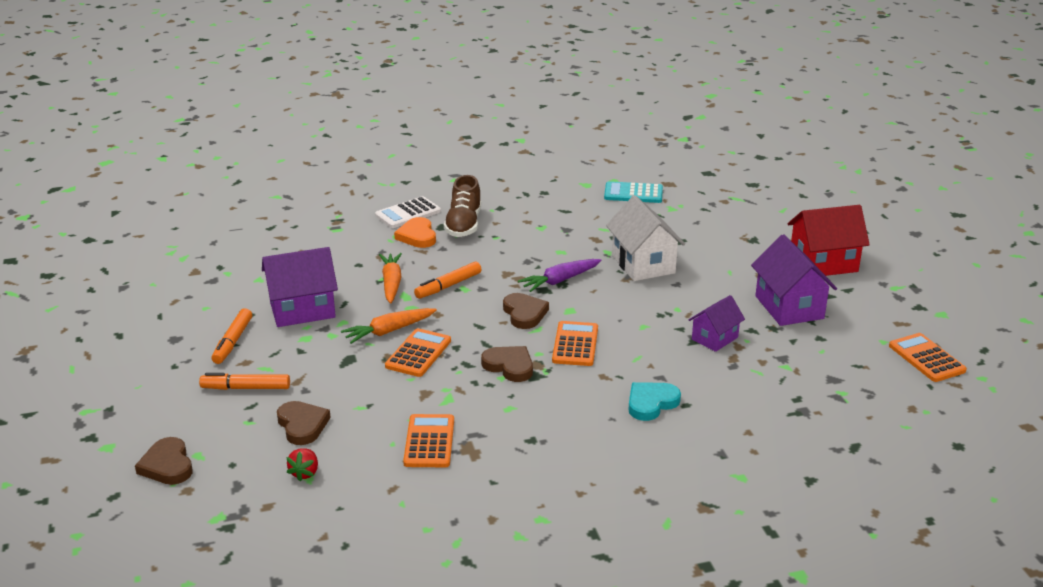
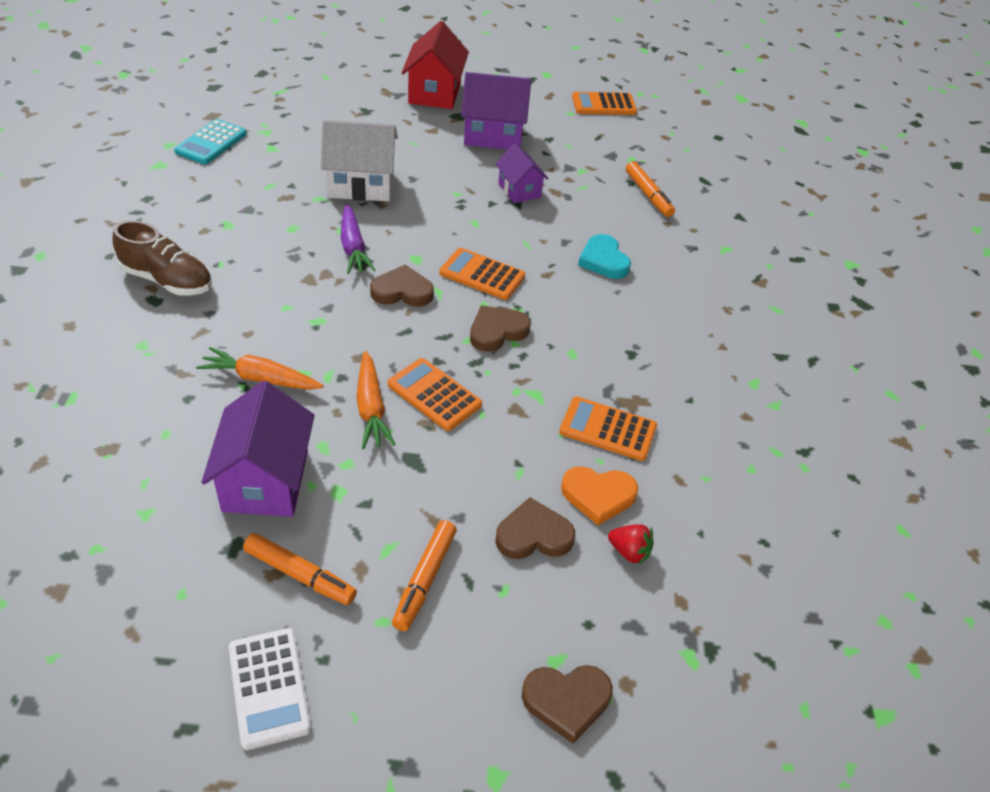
camera: 75 degrees left, 15 degrees up
white calculator [375,196,441,228] -> white calculator moved to [229,628,311,750]
orange heart [394,217,436,248] -> orange heart moved to [561,466,638,526]
orange marker [414,261,482,299] -> orange marker moved to [626,161,675,217]

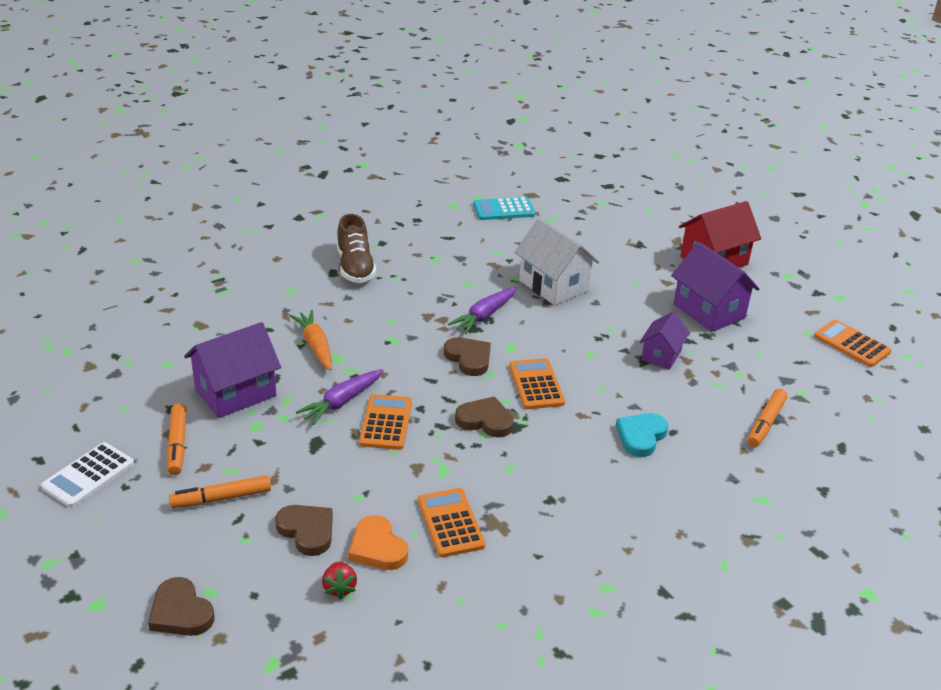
camera: 55 degrees right, 10 degrees down
orange carrot [356,351,396,449] -> purple carrot [296,369,383,425]

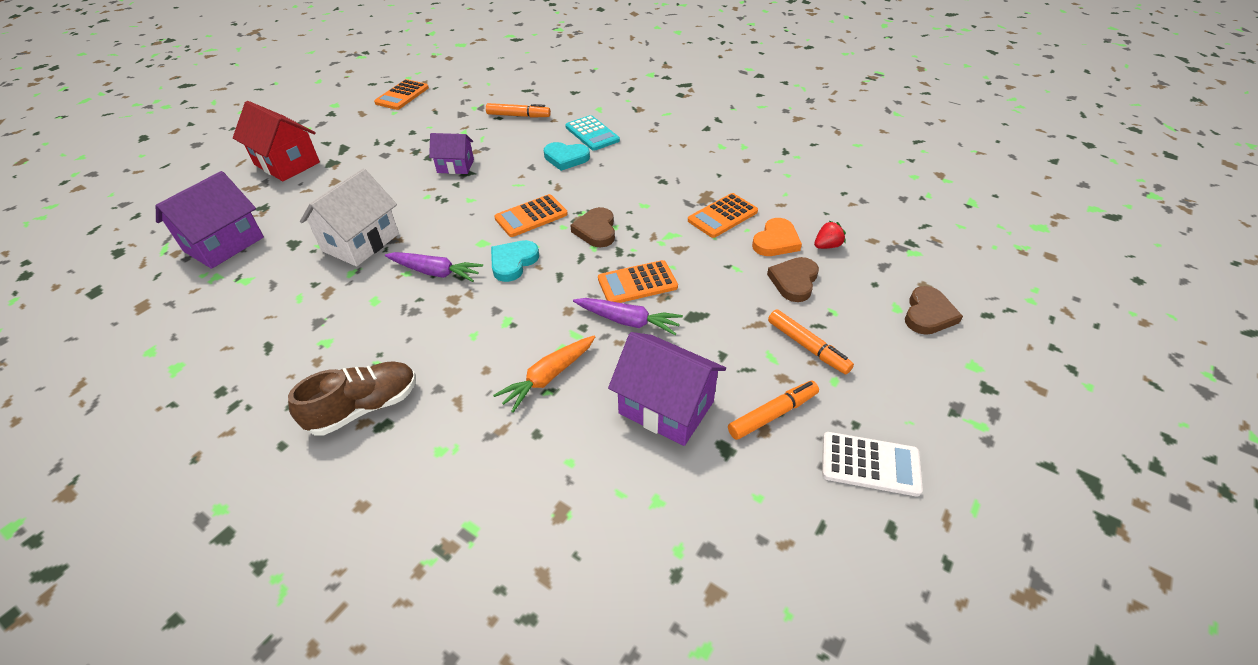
camera: 110 degrees left, 10 degrees up
brown heart [444,337,491,376] -> turquoise heart [491,240,539,282]
turquoise calculator [473,197,535,220] -> turquoise calculator moved to [565,115,620,151]
purple house [671,242,760,332] -> purple house moved to [156,171,264,269]

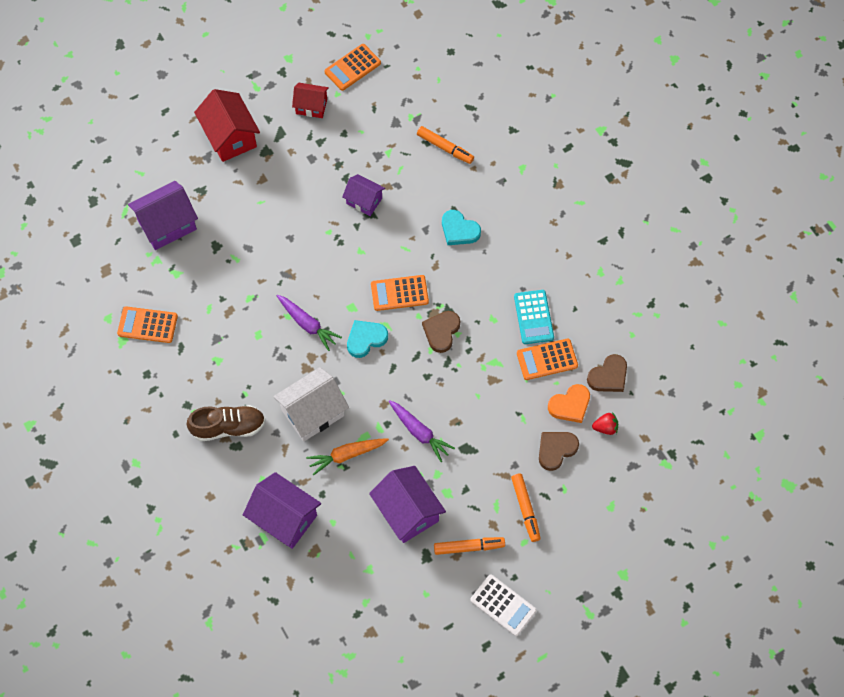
camera: 25 degrees right, 20 degrees up
white house [300,168,399,267] -> white house moved to [273,367,349,442]
turquoise calculator [565,115,620,151] -> turquoise calculator moved to [514,290,554,344]
orange calculator [598,260,678,303] -> orange calculator moved to [117,306,178,343]
brown heart [905,286,963,335] -> brown heart moved to [587,354,627,392]
none -> purple house [243,472,321,549]
none -> red house [292,83,329,118]

